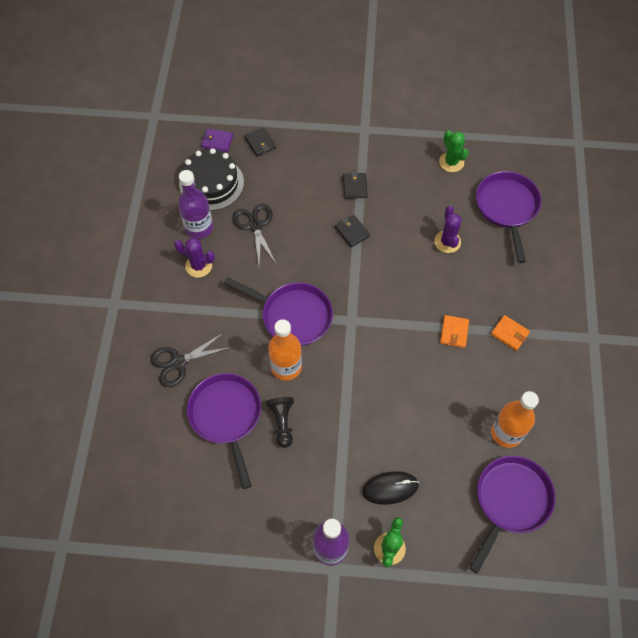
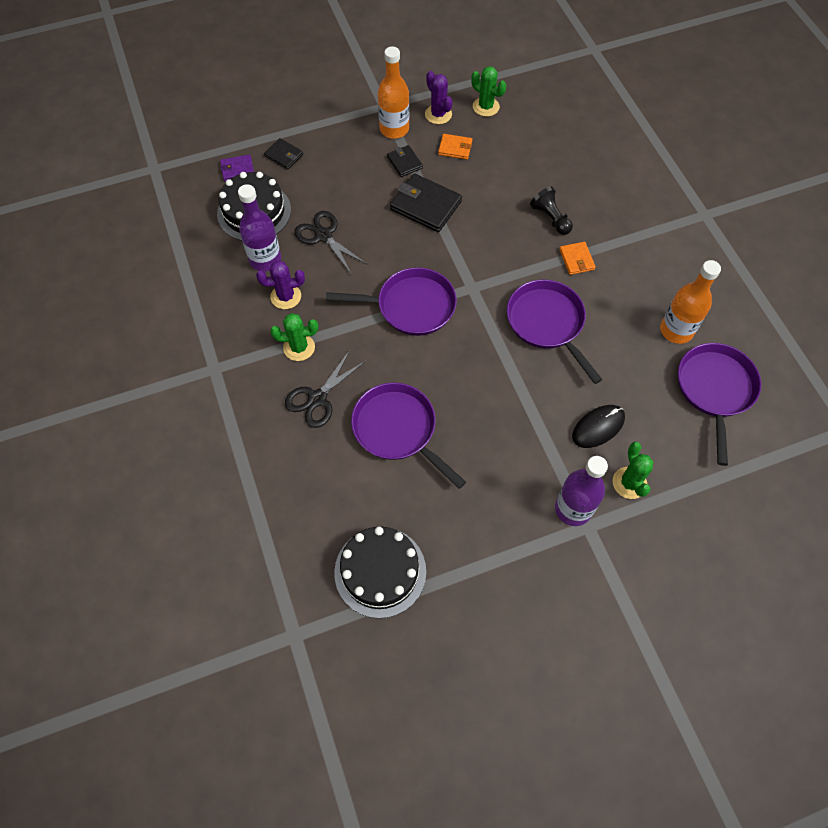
camera: 25 degrees left, 0 degrees up
black pawn [266,397,294,448] -> black pawn moved to [530,187,573,235]
orange bottle [268,319,302,381] -> orange bottle moved to [378,47,409,139]
black wallet [335,215,370,247] -> black wallet [390,173,462,232], size x1.81
purple cactus [434,206,462,253] -> purple cactus moved to [425,71,453,124]
purple pan [476,171,542,263] -> purple pan moved to [507,279,603,384]
orange wallet [491,315,530,351] -> orange wallet moved to [438,134,472,159]
none -> green cactus [270,313,318,361]
none -> black cake [334,527,426,618]

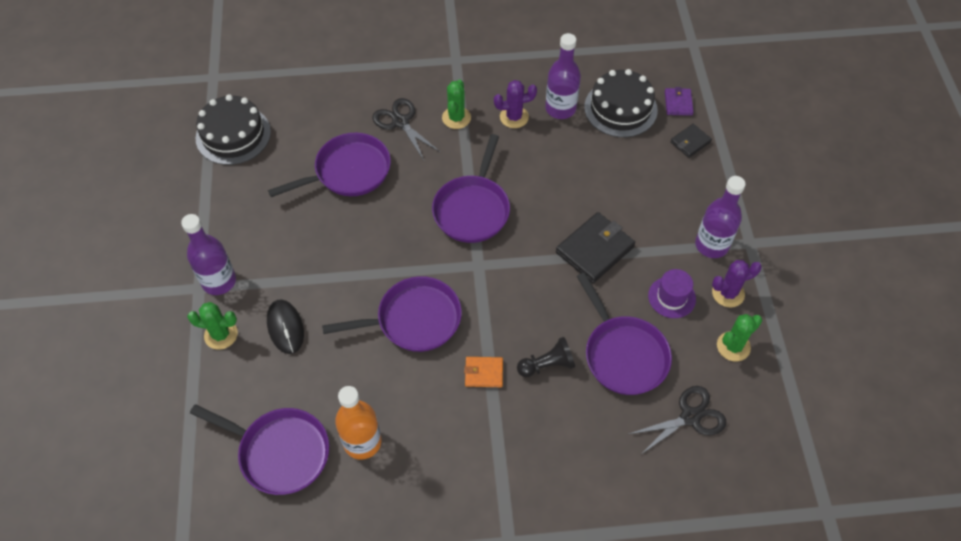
camera: 105 degrees right, 5 degrees down
purple cactus [256,261,305,309] -> purple cactus turned 75 degrees clockwise [494,80,537,128]
black scissors [295,211,367,275] -> black scissors moved to [627,386,727,455]
orange bottle [378,47,409,139] -> purple bottle [695,176,746,258]
black wallet [387,145,423,177] -> none
orange wallet [438,134,472,159] -> purple hat [648,269,696,318]
none -> purple pan [577,272,672,395]

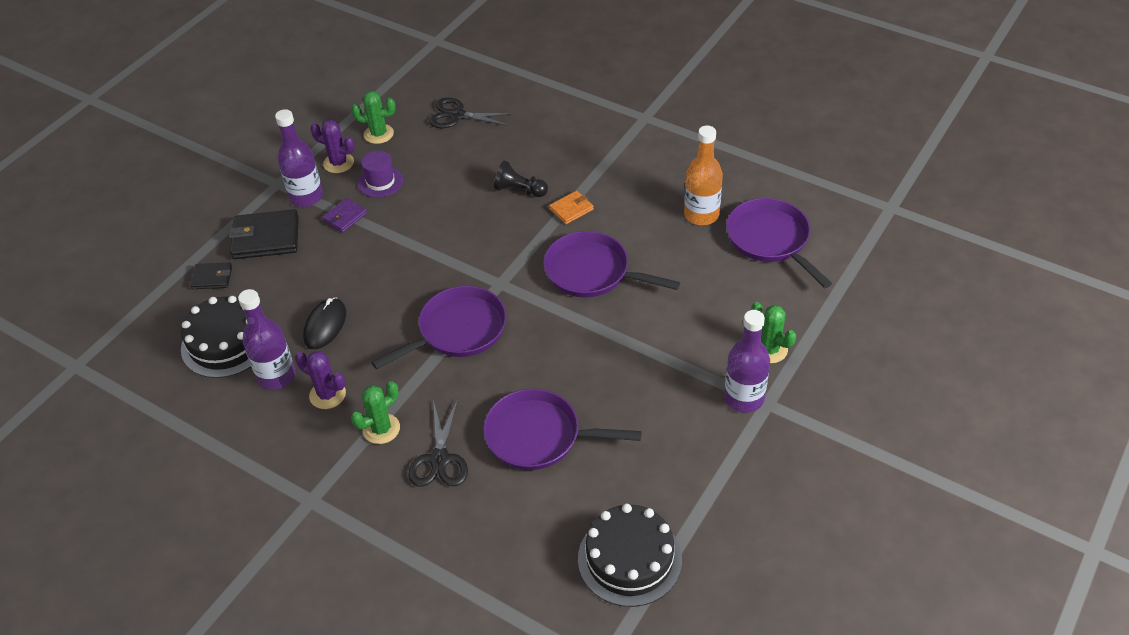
camera: 140 degrees left, 10 degrees down
black mouse [267,299,304,354] -> black mouse moved to [303,297,346,349]
orange wallet [464,357,503,387] -> orange wallet turned 75 degrees counterclockwise [549,191,594,224]
black wallet [556,212,635,283] -> black wallet moved to [229,209,299,259]
purple pan [577,272,672,395] -> none
purple wallet [665,87,694,116] -> purple wallet moved to [322,198,367,233]

